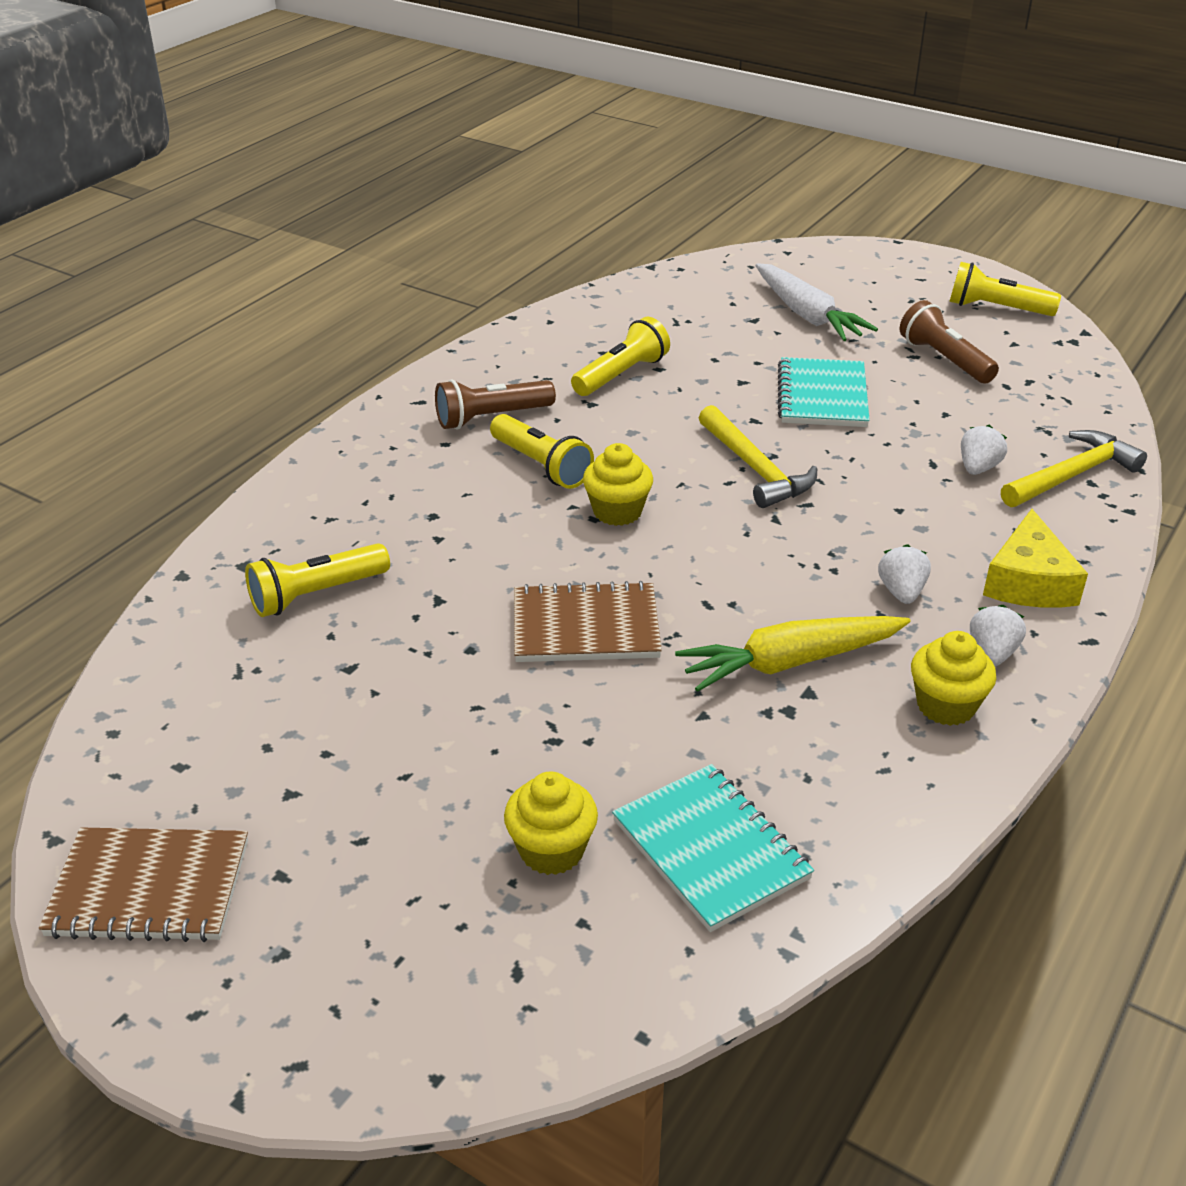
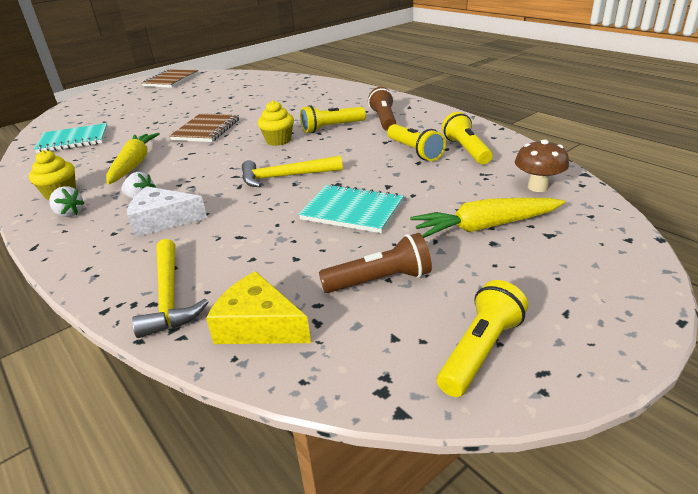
camera: 110 degrees right, 5 degrees down
yellow flashlight [245,543,390,617] -> yellow flashlight moved to [442,112,492,164]
yellow cupcake [504,771,598,875] -> none
white carrot [756,263,878,341] -> yellow carrot [410,198,565,238]
white strawberry [961,425,1007,475] -> none
yellow cheese [983,509,1088,608] -> yellow cheese moved to [206,271,311,344]
none -> white cheese [127,186,207,237]
none -> brown mushroom [515,139,569,192]

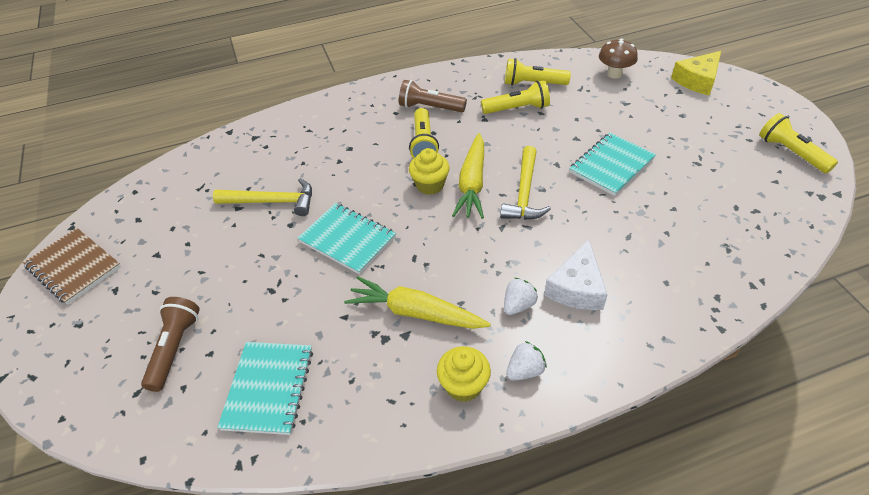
camera: 70 degrees left, 15 degrees up
yellow hammer [132,239,208,338] -> yellow hammer moved to [213,178,312,216]
brown notebook [169,113,239,142] -> turquoise notebook [298,203,396,275]
yellow cheese [206,271,311,344] -> yellow cheese moved to [671,51,721,96]
brown flashlight [319,233,432,293] -> brown flashlight moved to [141,297,200,392]
yellow carrot [410,198,565,238] -> yellow carrot moved to [452,133,484,219]

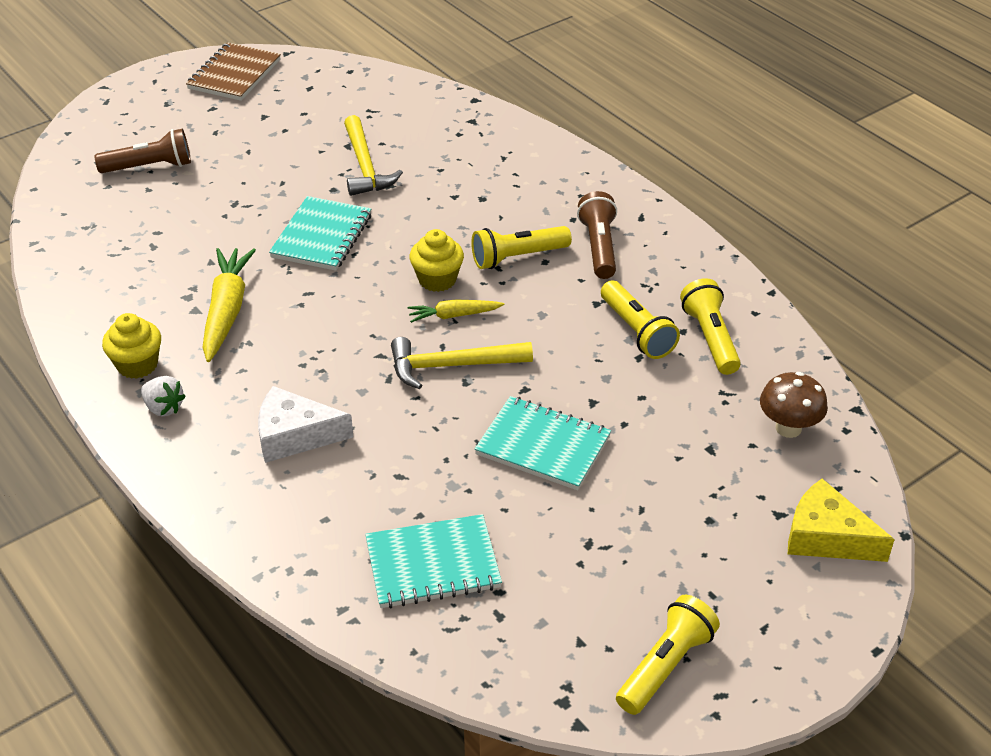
camera: 70 degrees right, 5 degrees down
turquoise notebook [217,342,313,435] -> turquoise notebook moved to [365,514,502,609]
yellow carrot [452,133,484,219] -> yellow carrot [408,299,504,323], size x0.57
white strawberry [504,278,538,315] -> none

